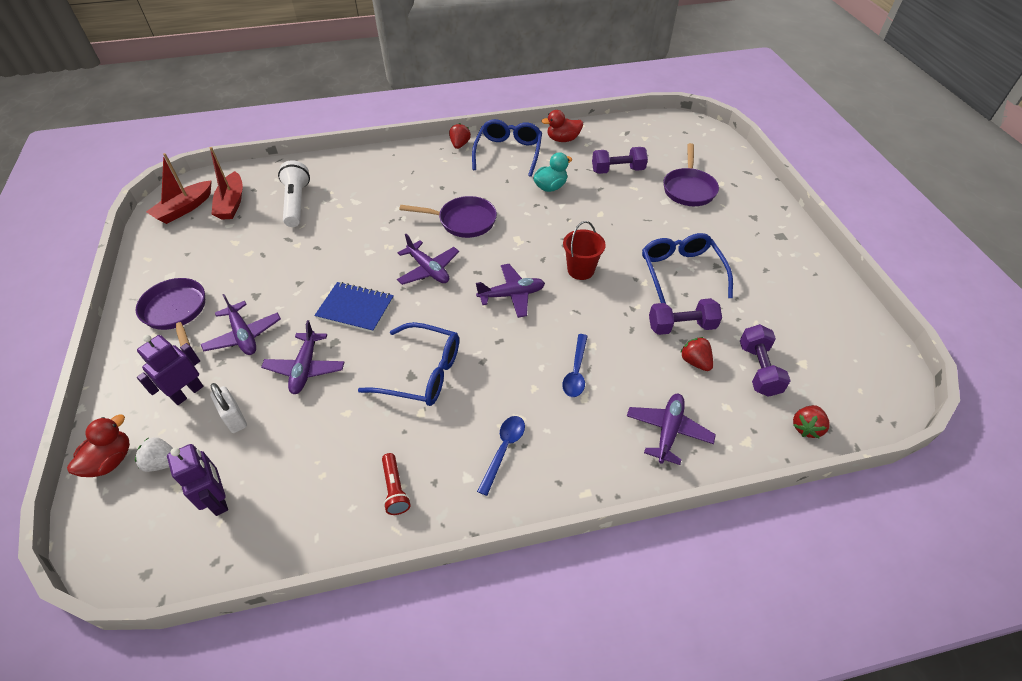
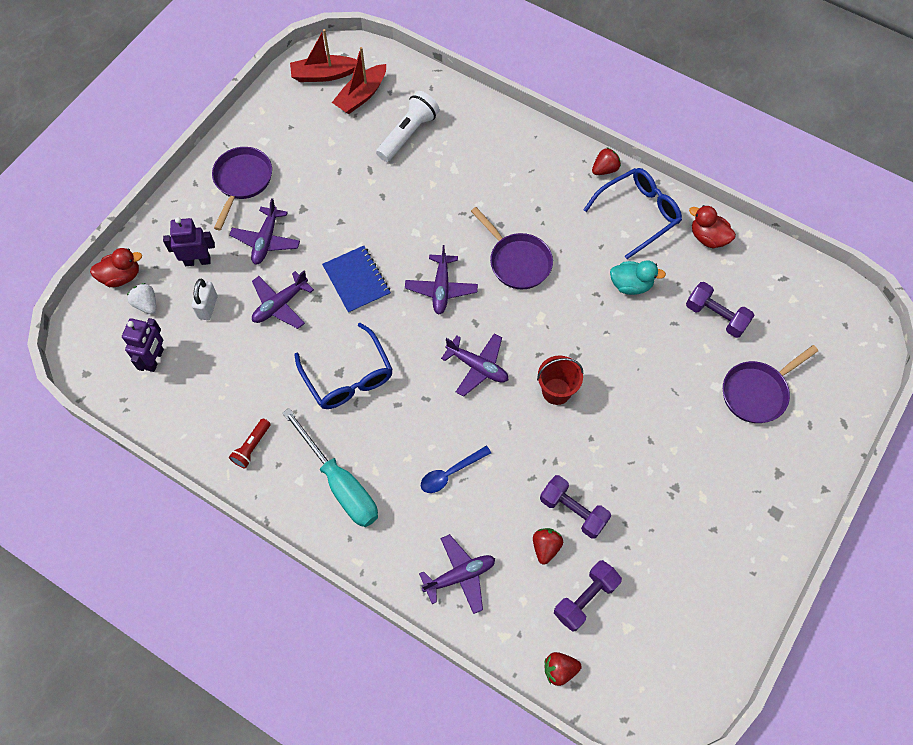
camera: 45 degrees right, 15 degrees up
blue spoon [477,416,525,496] -> turquoise screwdriver [282,408,378,527]
blue glasses [642,233,733,304] -> none

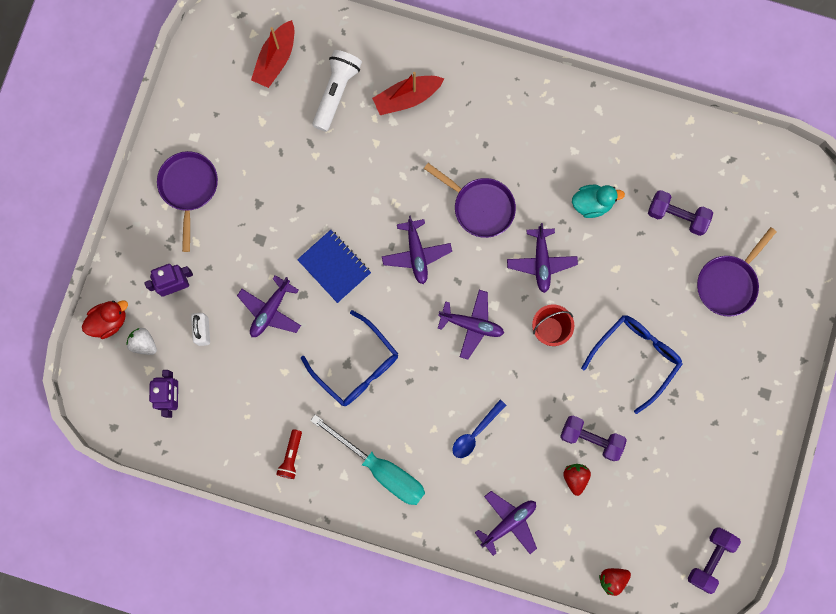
camera: 15 degrees left, 15 degrees up
purple plane [229,198,300,264] -> purple plane moved to [507,223,578,293]
red boat [290,29,357,82] -> red boat moved to [372,72,444,115]
purple dumbbell [554,560,622,632] -> purple dumbbell moved to [688,527,741,594]
blue glasses [583,168,682,259] -> blue glasses moved to [581,315,683,414]
red strawberry [592,147,621,175] -> none
red duck [689,205,736,248] -> none

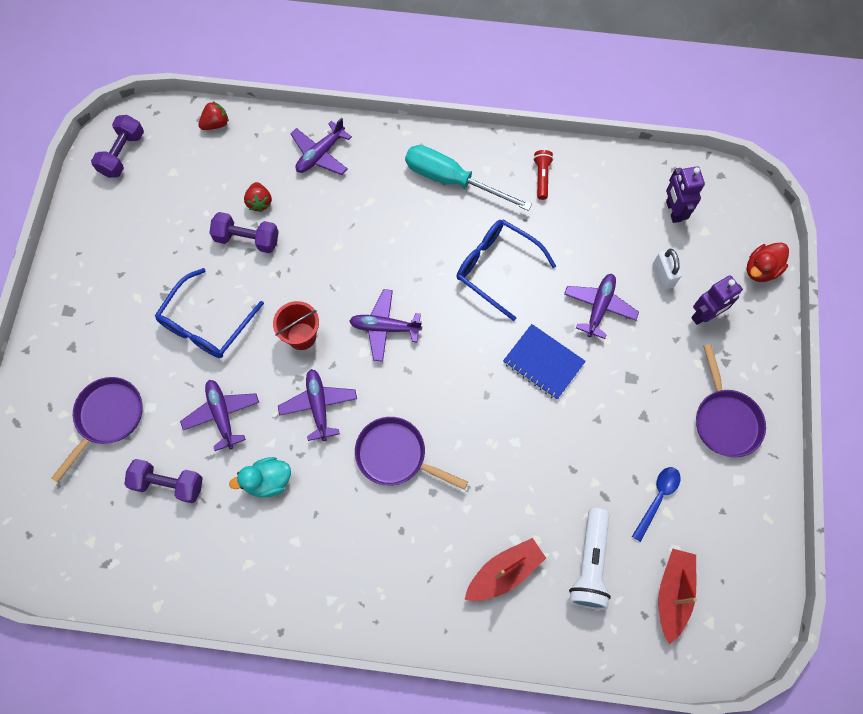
camera: 170 degrees right, 10 degrees down
white strawberry [126,328,157,355] -> none
purple plane [382,216,452,284] -> purple plane moved to [180,380,259,451]
blue spoon [452,400,506,458] -> blue spoon moved to [632,467,681,542]

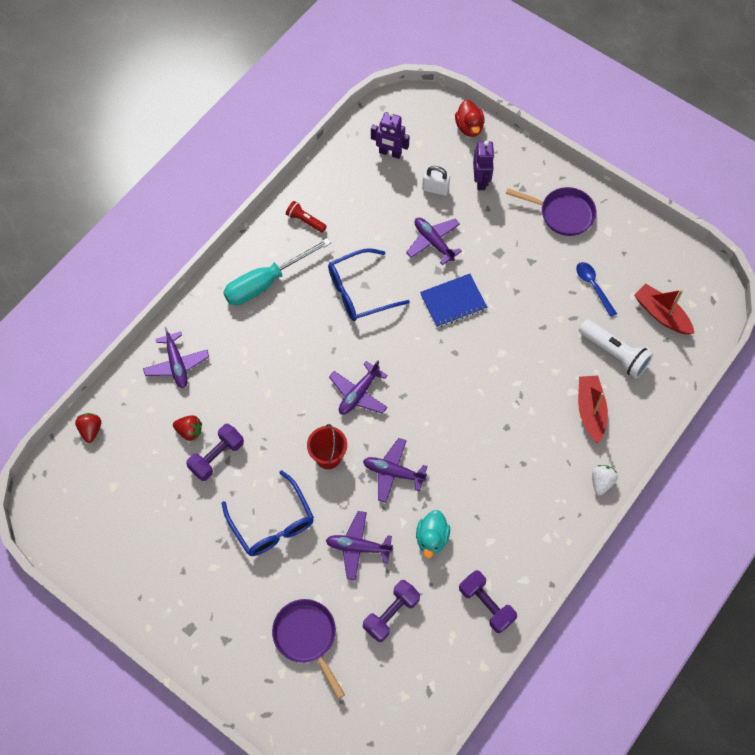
camera: 60 degrees left, 5 degrees down
purple dumbbell [91,115,144,178] -> purple dumbbell moved to [459,570,517,633]
purple pan [355,417,468,490] -> none
none -> white strawberry [592,465,618,495]

